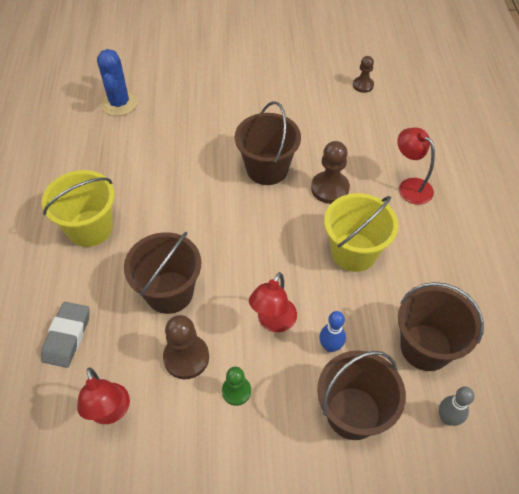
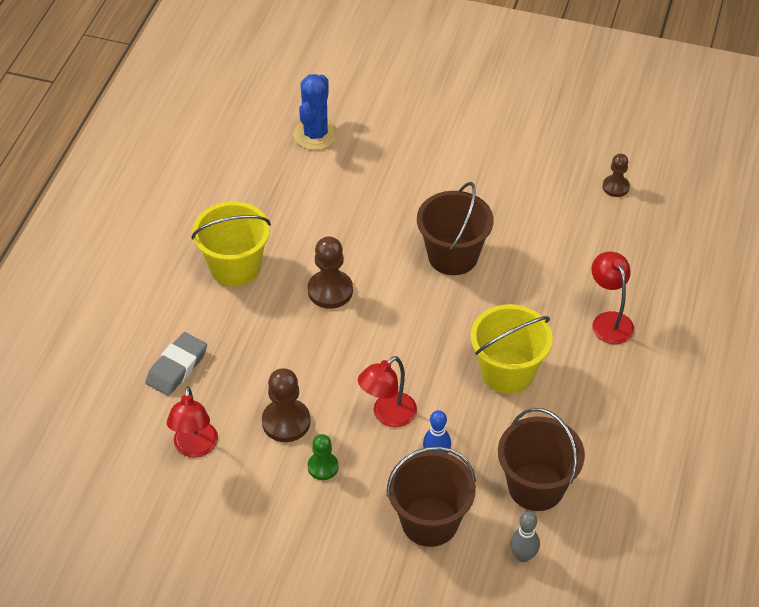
camera: 20 degrees right, 5 degrees down
brown bucket [124,232,201,314] -> none
brown pawn [311,141,350,204] -> brown pawn moved to [308,236,353,309]

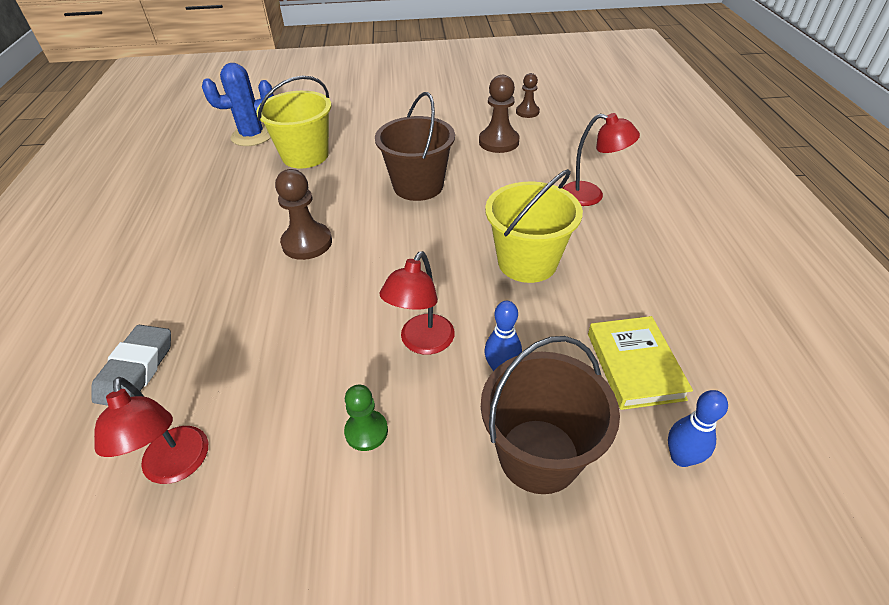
camera: 20 degrees left, 5 degrees down
yellow bucket [191,201,271,287] -> yellow bucket moved to [256,76,331,168]
brown pawn [262,368,310,442] -> brown pawn moved to [479,75,520,153]
blue cactus [293,74,338,150] -> blue cactus turned 75 degrees clockwise [202,63,274,146]
brown bucket [498,408,585,511] -> yellow book [588,316,693,410]
grey bowling pin [510,512,540,562] -> blue bowling pin [668,390,728,467]
red lamp [592,251,634,344] -> red lamp turned 150 degrees clockwise [562,113,640,206]

